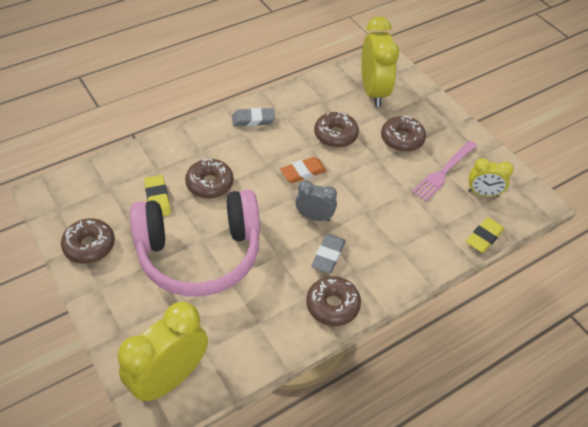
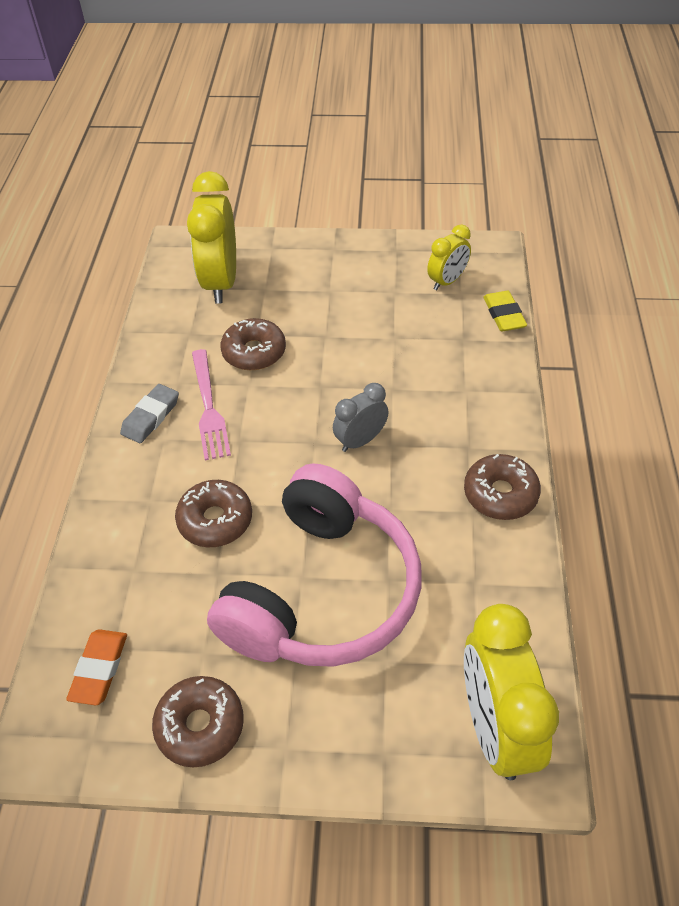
camera: 50 degrees left, 0 degrees up
yellow eraser [144,175,171,216] -> none
orange eraser [280,157,327,183] -> orange eraser moved to [66,629,127,706]
grey eraser [311,234,346,273] -> none
yellow clock [361,16,399,107] -> yellow clock turned 120 degrees counterclockwise [187,171,236,304]
brown donut [381,116,426,152] -> none
pink fork [412,141,477,201] -> pink fork moved to [192,349,231,460]

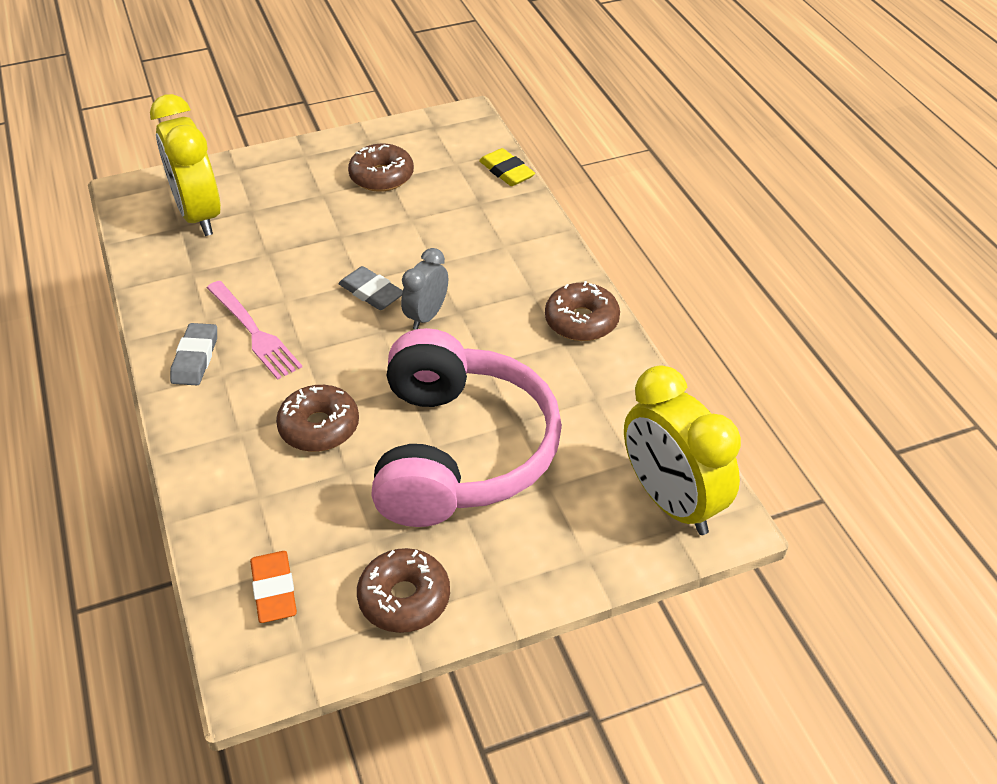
camera: 25 degrees left, 5 degrees down
brown donut [220,318,286,370] -> brown donut moved to [348,144,414,192]
yellow clock [427,224,471,290] -> none
none -> grey eraser [339,266,403,310]

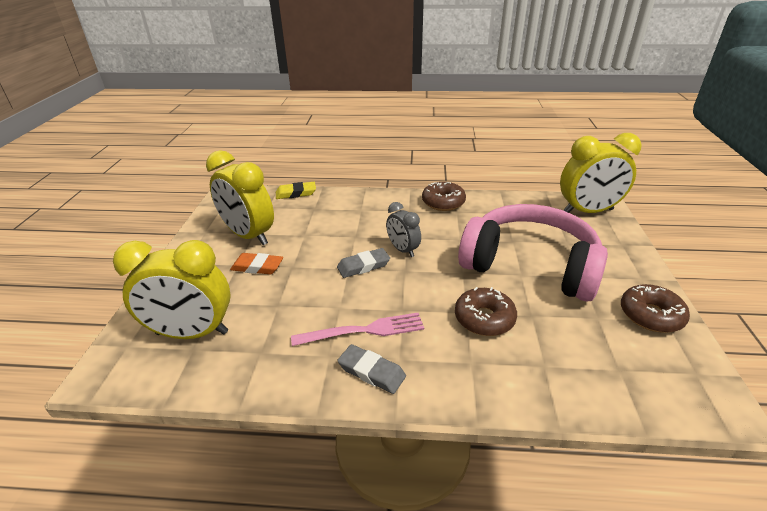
camera: 65 degrees left, 10 degrees down
orange eraser [250,551,297,623] -> orange eraser moved to [230,253,283,274]
brown donut [348,144,414,192] -> yellow clock [206,150,274,245]

